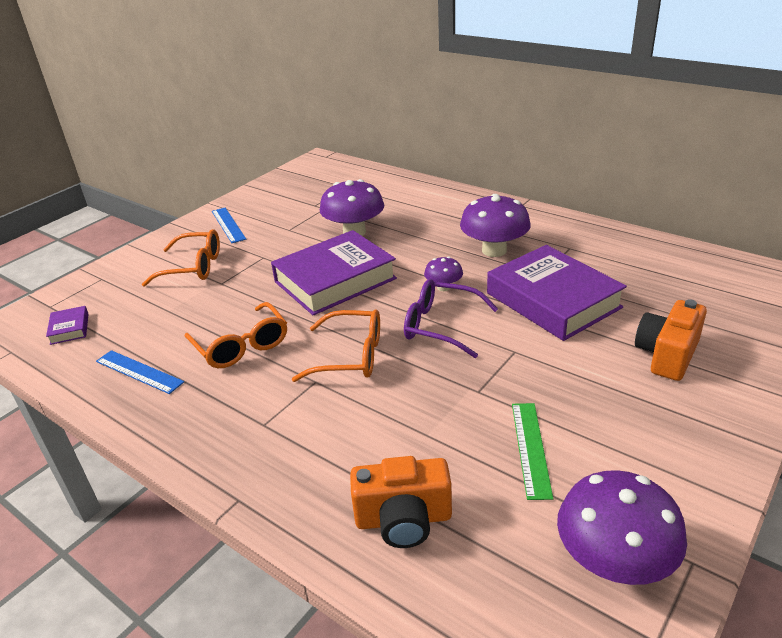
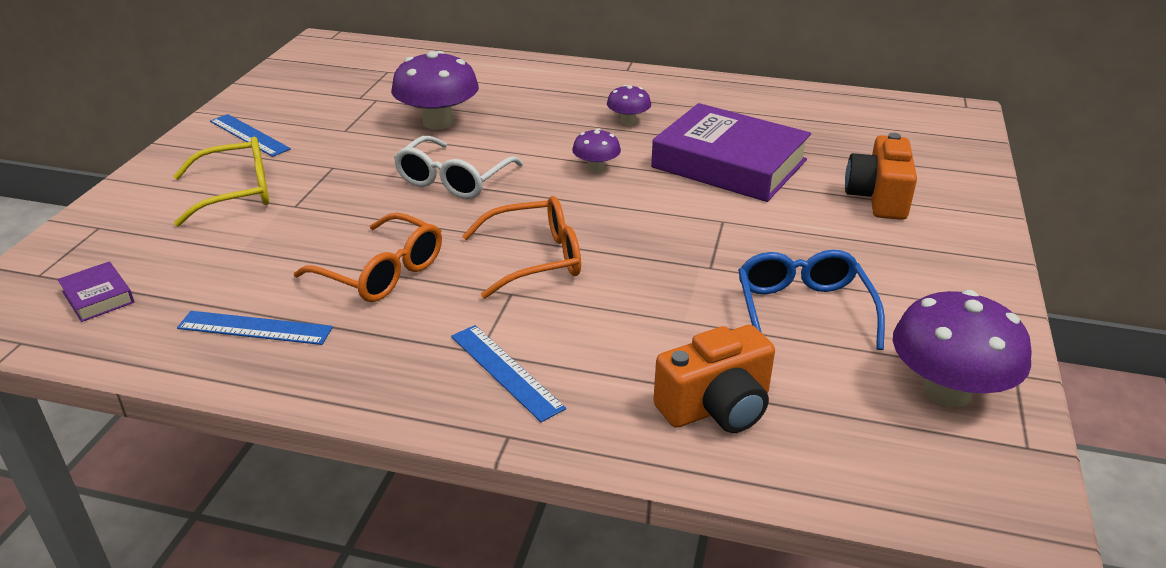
camera: 25 degrees left, 0 degrees up
orange glasses [142,229,220,287] -> yellow glasses [173,137,269,227]
purple book [271,230,397,315] -> white glasses [394,136,523,199]
purple glasses [404,279,498,358] -> none
purple mushroom [460,194,531,257] -> purple mushroom [607,85,651,125], size x0.52
green ruler [512,403,553,500] -> blue glasses [738,250,885,350]
none -> blue ruler [451,325,566,422]

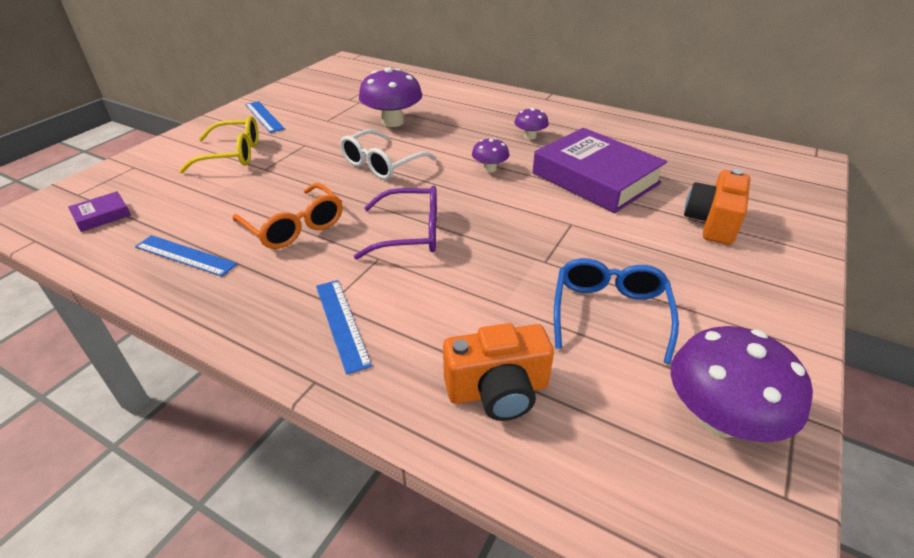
camera: 15 degrees right, 5 degrees up
purple book [58,262,134,322] -> purple book turned 75 degrees clockwise [68,191,131,232]
orange glasses [462,196,581,299] -> purple glasses [354,186,437,260]

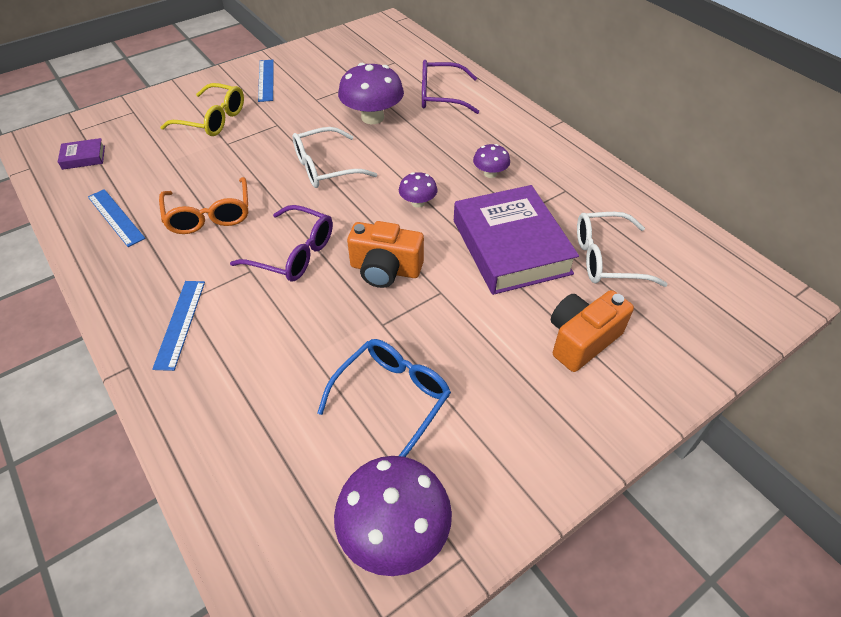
camera: 25 degrees right, 10 degrees up
orange camera [443,323,554,421] -> orange camera moved to [347,221,424,288]
none -> purple glasses [422,60,479,114]
none -> white glasses [577,212,668,287]

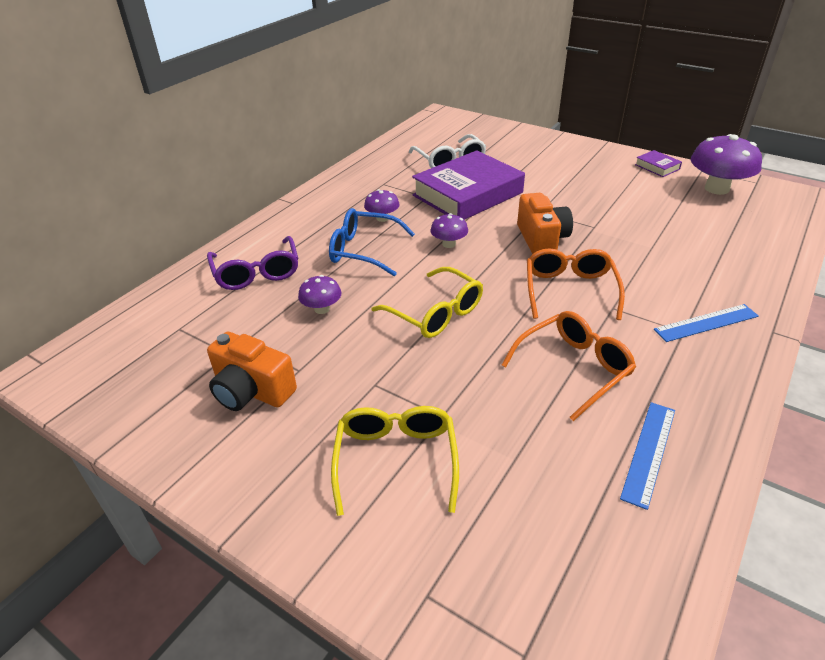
camera: 110 degrees left, 10 degrees down
purple book [58,138,105,170] -> purple book moved to [635,150,682,177]
purple glasses [230,205,333,281] -> orange glasses [527,248,625,320]
blue ruler [258,60,274,102] -> none
white glasses [293,127,377,188] -> yellow glasses [371,267,483,338]
blue glasses [317,339,451,457] -> blue glasses moved to [329,208,415,276]
purple mushroom [338,63,404,124] -> purple mushroom [298,275,342,314], size x0.52
orange camera [551,290,634,372] -> orange camera moved to [207,332,297,411]

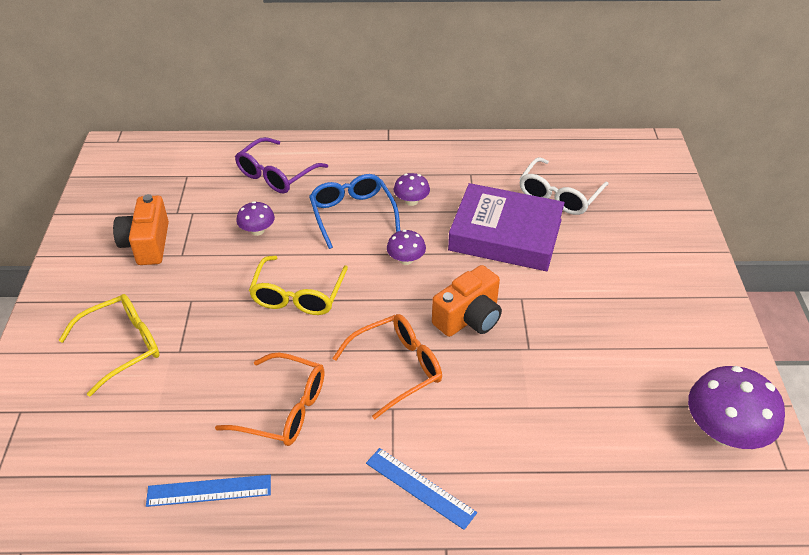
camera: 55 degrees right, 5 degrees up
purple book [635,150,682,177] -> none

